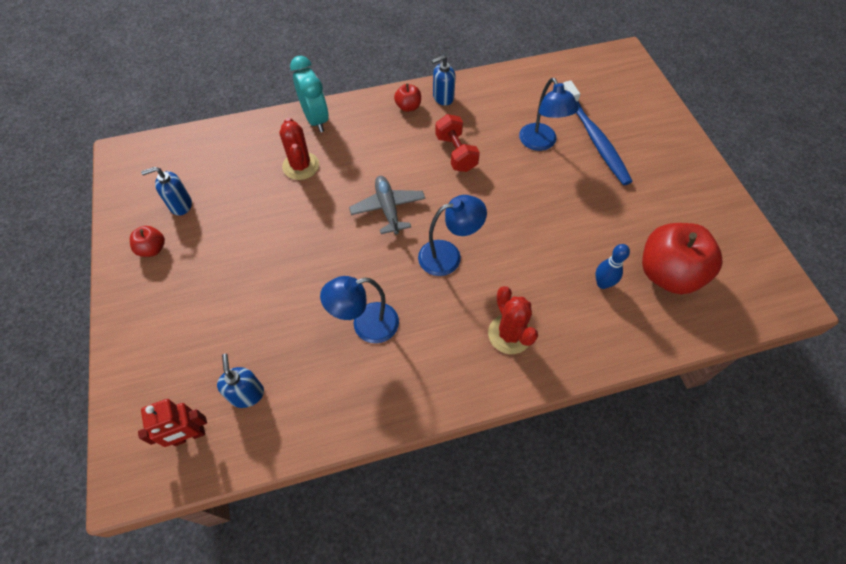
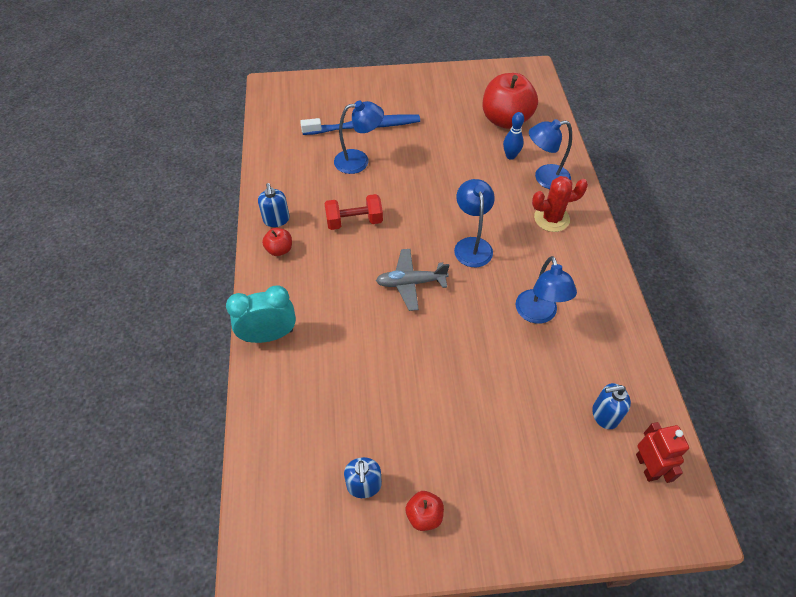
camera: 80 degrees left, 5 degrees down
red cactus [280,117,319,180] -> none
none -> blue lamp [529,119,572,189]

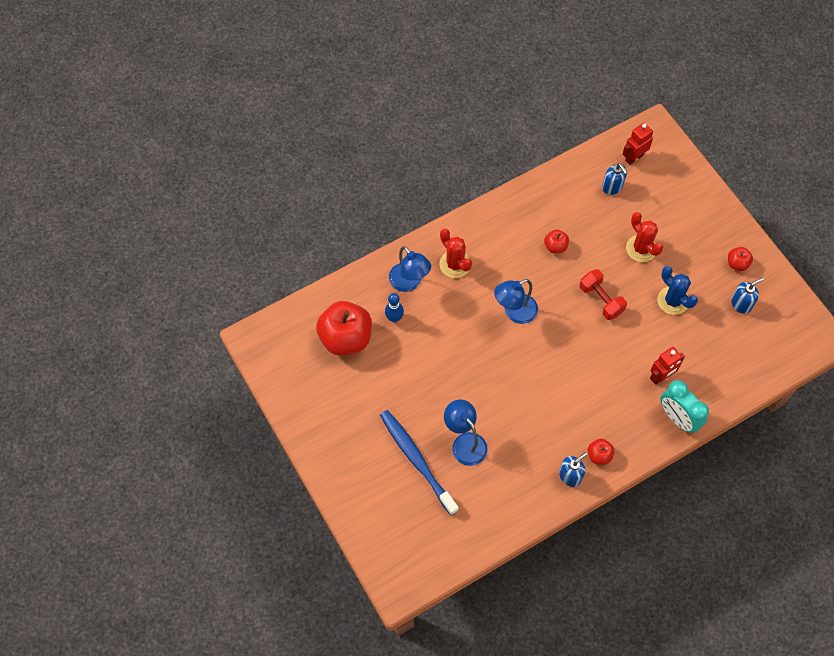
camera: 115 degrees left, 10 degrees up
red dumbbell [324,194,383,230] -> red dumbbell moved to [579,269,627,320]
grey plane [376,249,450,311] -> none
blue lamp [516,256,577,324] -> red apple [544,230,569,253]
none -> red cactus [626,212,663,262]
none -> red robot [650,347,685,385]
none -> blue cactus [657,266,698,315]

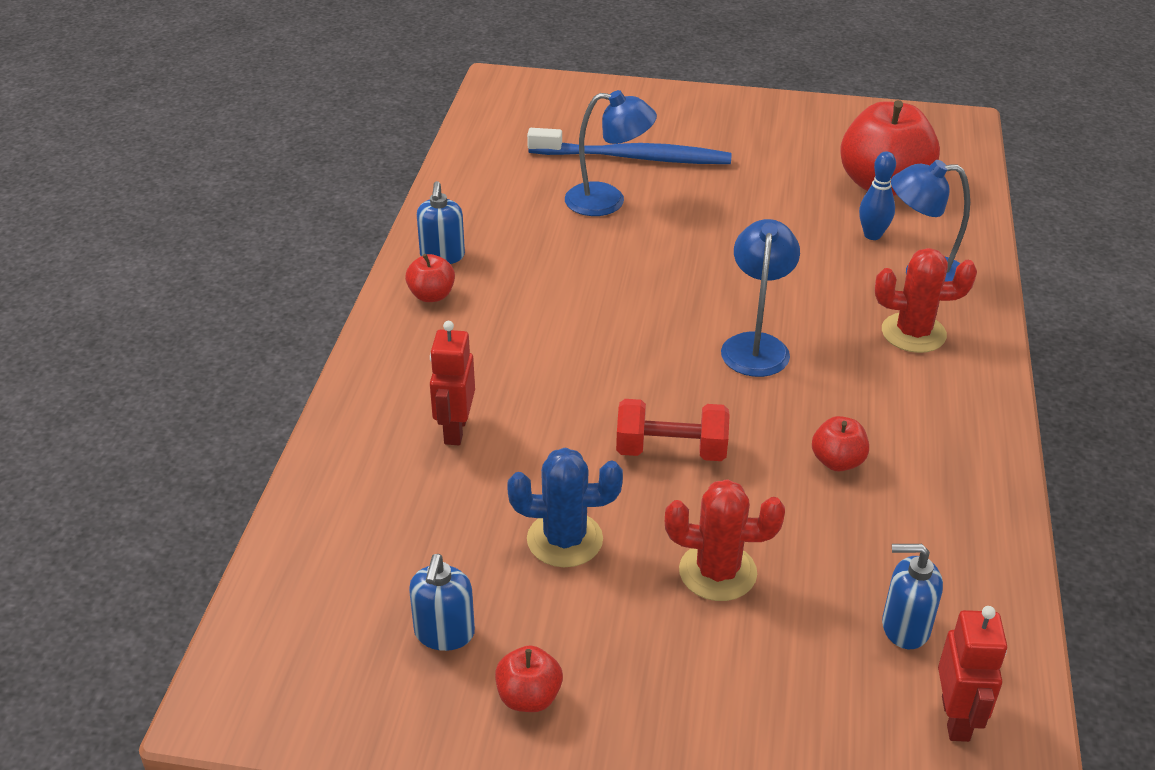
camera: 130 degrees right, 25 degrees down
turquoise clock [660,380,709,433] -> none

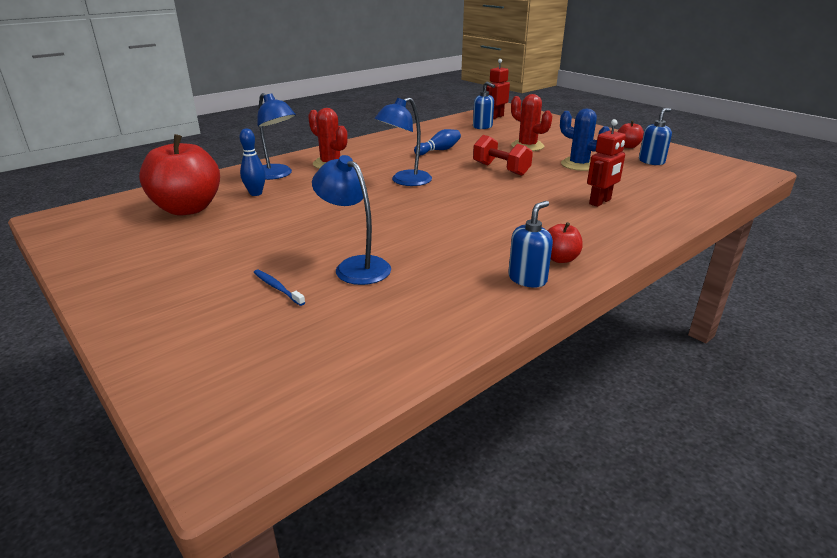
camera: 140 degrees left, 10 degrees down
blue toothbrush [527,128,732,164] -> blue toothbrush [254,270,305,306], size x0.41
red apple [812,416,869,471] -> blue bowling pin [414,129,461,155]

